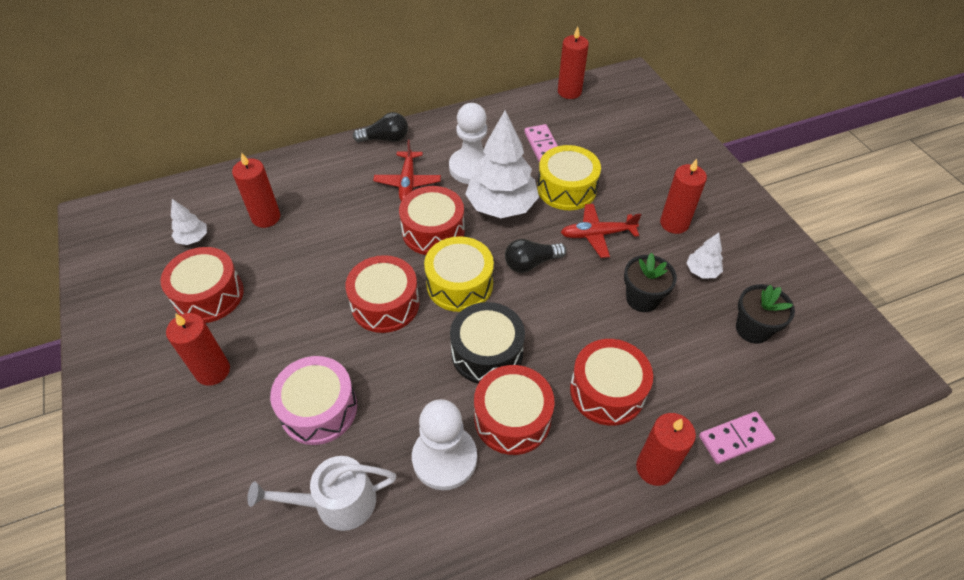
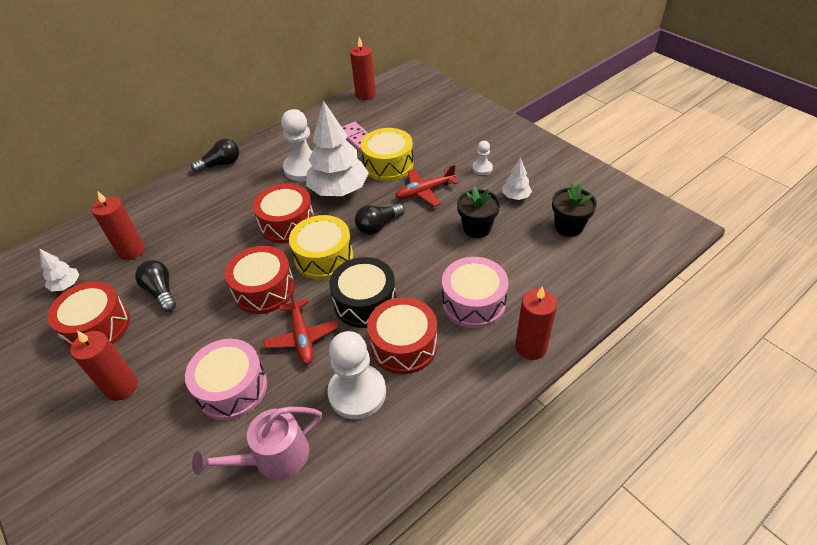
camera: 15 degrees left, 5 degrees down
white watering can [247,456,396,531] -> pink watering can [192,407,322,480]
red plane [373,140,441,201] -> red plane moved to [263,290,339,365]
red drum [570,339,653,426] -> pink drum [442,257,508,328]
red candle [660,159,707,234] -> white pawn [473,141,493,175]
pink domino [699,411,775,464] -> none
none -> black light bulb [135,260,176,312]

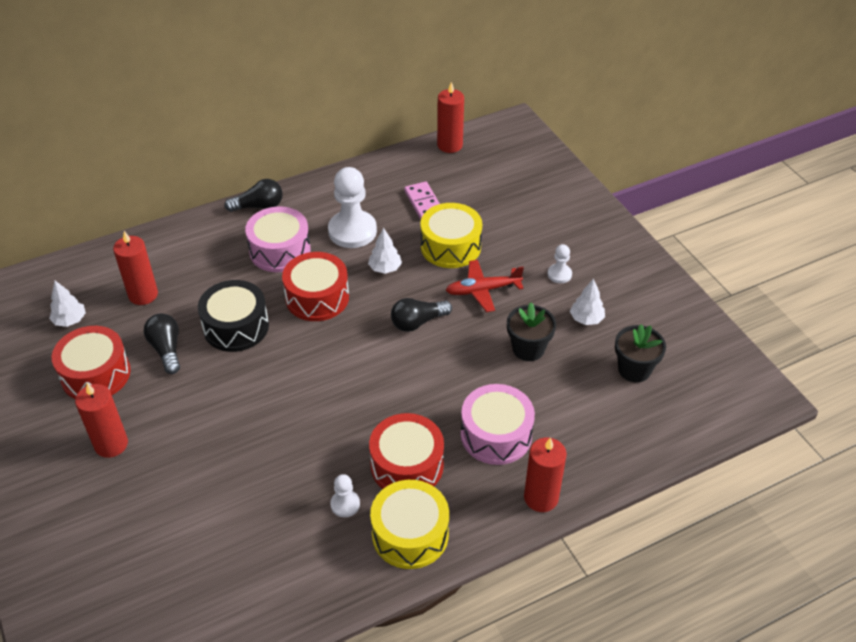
camera: 10 degrees right, 0 degrees up
pink drum [185,339,267,420] -> pink drum moved to [245,206,311,272]
pink watering can [192,407,322,480] -> none
red drum [225,246,295,314] -> none
red plane [263,290,339,365] -> none
yellow drum [289,215,353,280] -> yellow drum moved to [370,480,449,569]
white tree [306,100,369,196] -> white tree [368,228,402,274], size x0.46
white pawn [327,331,386,419] -> white pawn [330,474,360,517], size x0.48
black drum [329,257,397,328] -> black drum moved to [198,280,269,352]

